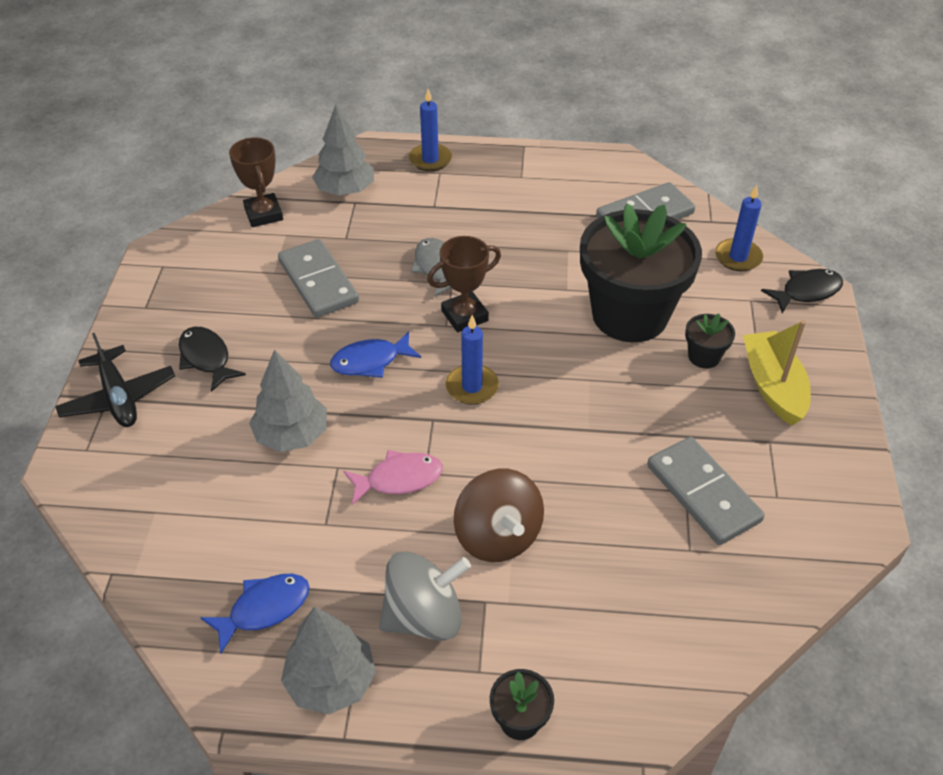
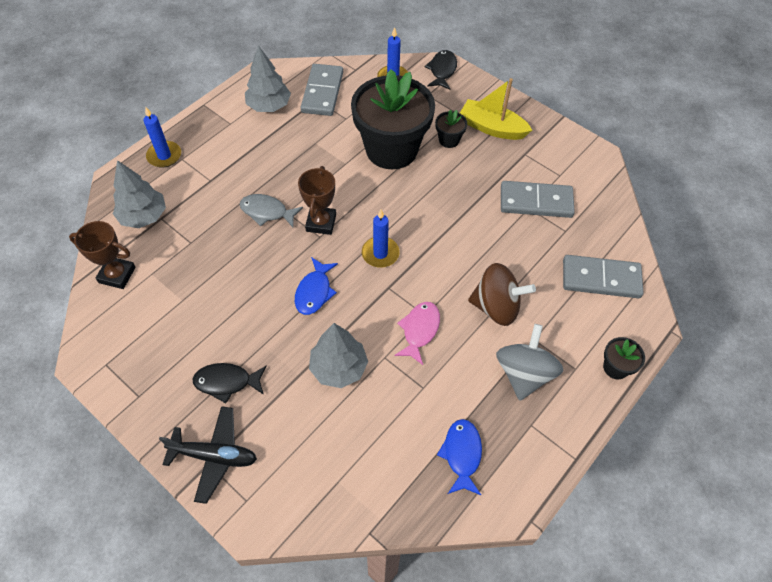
camera: 55 degrees left, 10 degrees up
grey domino [278,239,359,318] -> grey domino moved to [563,255,644,298]
grey tree [281,606,376,715] -> grey tree moved to [245,45,291,112]

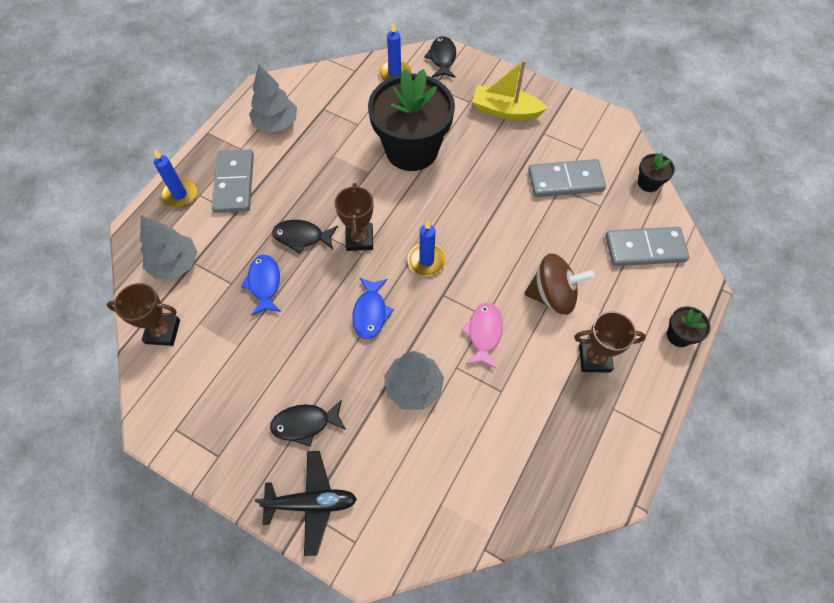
camera: 10 degrees left, 5 degrees up
grey fish [240,194,303,227] -> black fish [272,220,338,254]
grey domino [300,64,343,116] -> grey domino moved to [212,149,254,213]
black flower pot [435,110,467,148] -> black flower pot moved to [638,153,675,192]
blue fish [437,419,482,495] -> blue fish moved to [241,255,281,316]
grey spinning top [496,324,563,401] -> brown trophy [574,311,646,373]

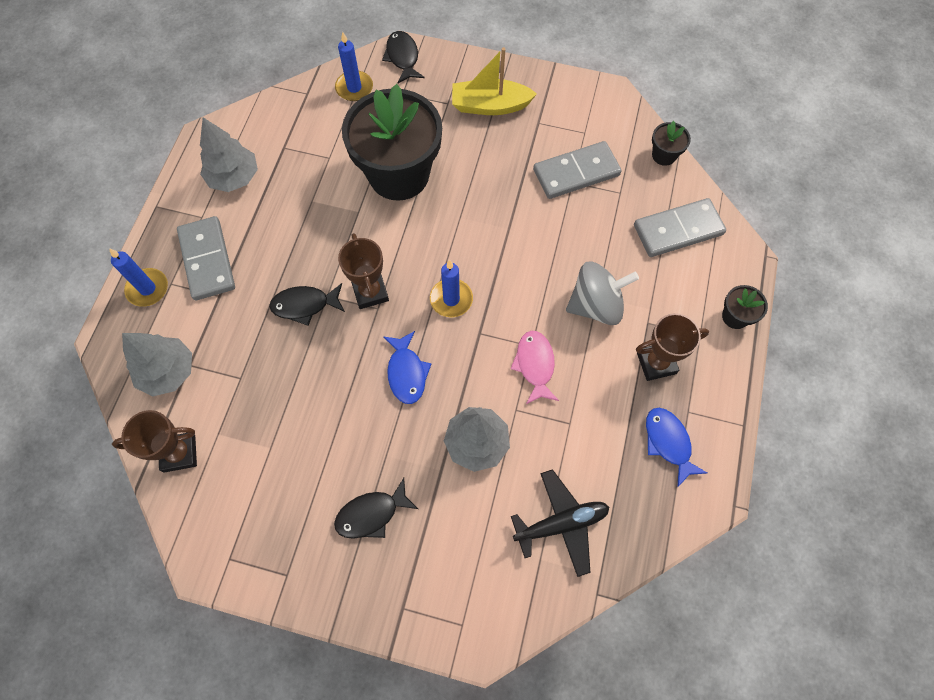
camera: 15 degrees left, 5 degrees up
blue fish [241,255,281,316] -> blue fish moved to [646,408,707,488]
black plane [255,451,357,556] -> black plane moved to [511,469,609,577]
brown spinning top [524,253,595,315] -> grey spinning top [566,262,639,325]

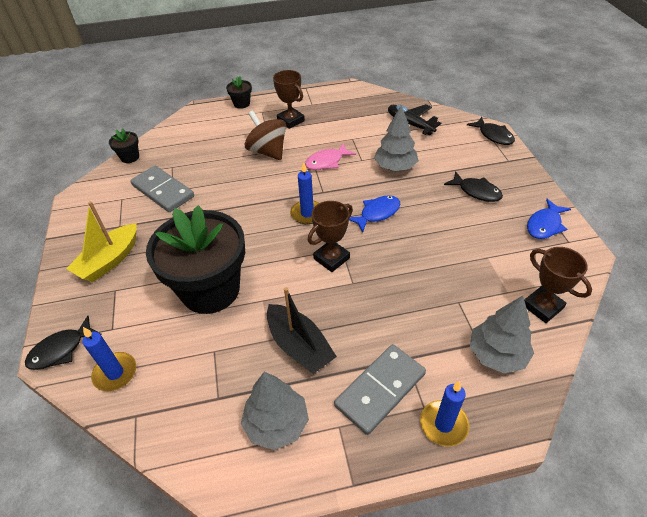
camera: 115 degrees left, 20 degrees down
black fish [269,283,345,326] -> black fish moved to [467,117,515,145]
yellow boat [452,47,537,115] -> yellow boat turned 60 degrees clockwise [66,201,137,282]
grey spinning top [566,262,639,325] -> brown spinning top [245,110,286,160]
grey domino [634,198,726,257] -> none
blue fish [646,408,707,488] -> blue fish moved to [527,199,571,239]
none -> black boat [267,287,337,374]

